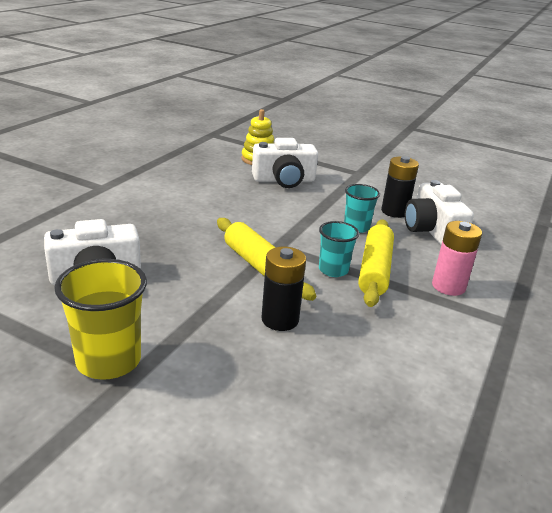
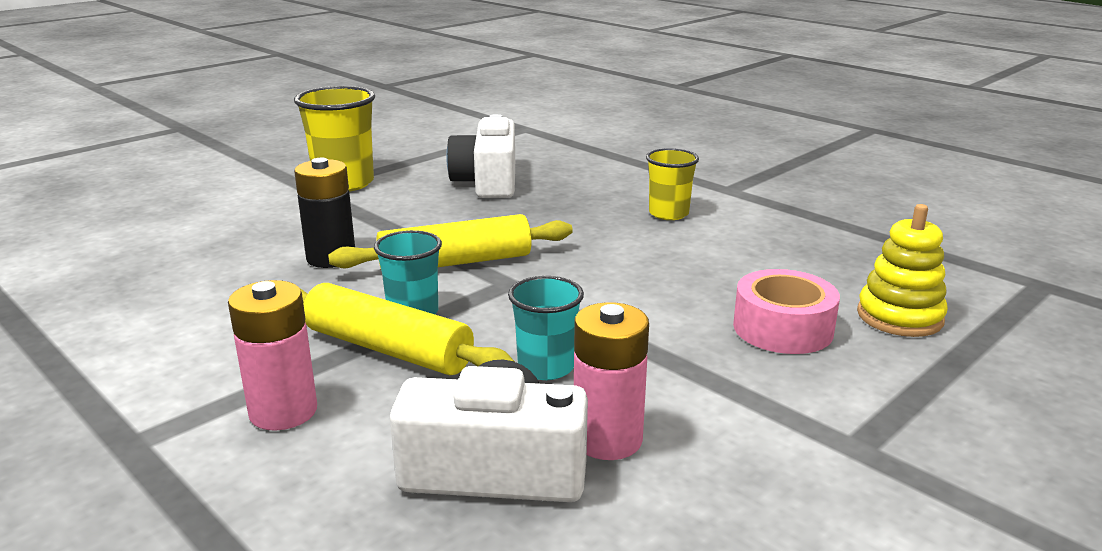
camera: 110 degrees right, 5 degrees down
white camera [252,138,318,188] -> pink tape [733,269,840,354]
black battery [381,156,419,218] -> pink battery [574,302,649,460]
none -> yellow cup [646,148,699,220]

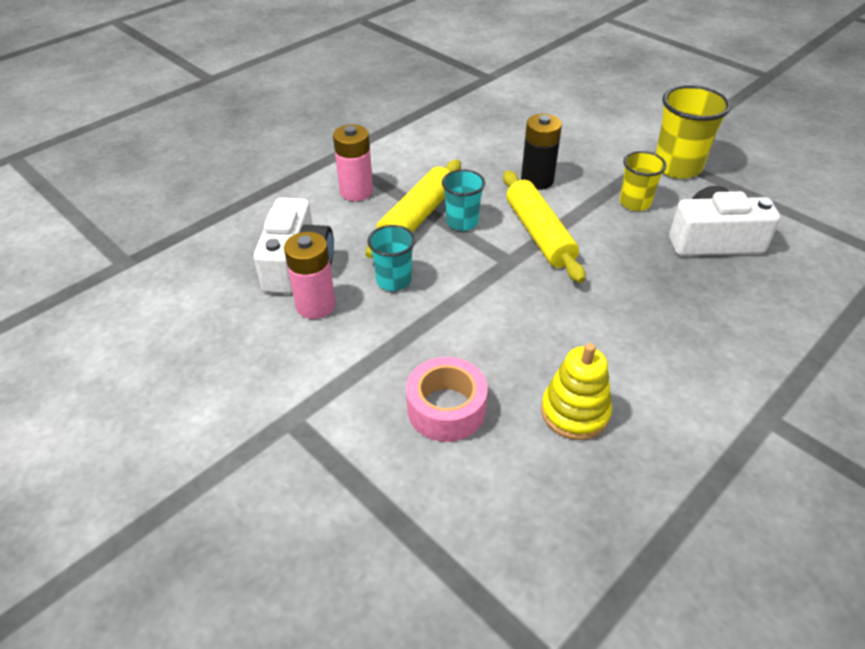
camera: 90 degrees right, 20 degrees up
yellow cup [646,148,699,220] -> yellow cup moved to [620,151,667,211]
yellow stacking toy [857,204,948,337] -> yellow stacking toy moved to [541,343,612,440]

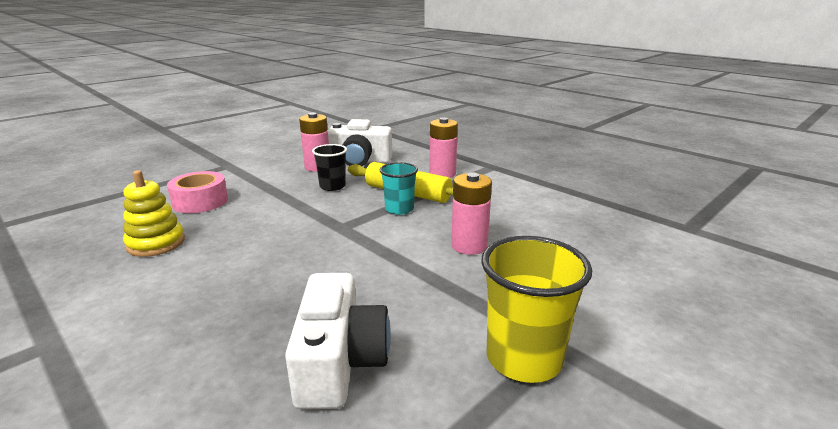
camera: 90 degrees right, 20 degrees down
turquoise cup [367,225,416,291] -> black cup [312,144,347,191]
yellow rolling pin [503,170,585,283] -> none
black battery [521,114,562,190] -> pink battery [451,173,492,255]
yellow cup [620,151,667,211] -> none

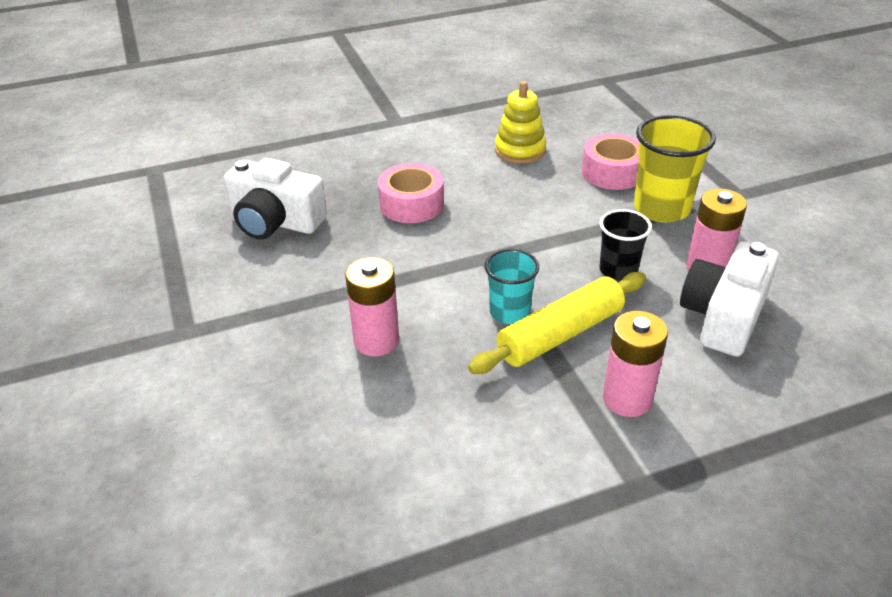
camera: 115 degrees right, 15 degrees up
yellow cup [481,236,592,383] -> yellow cup moved to [634,115,716,222]
none -> pink tape [378,163,444,223]

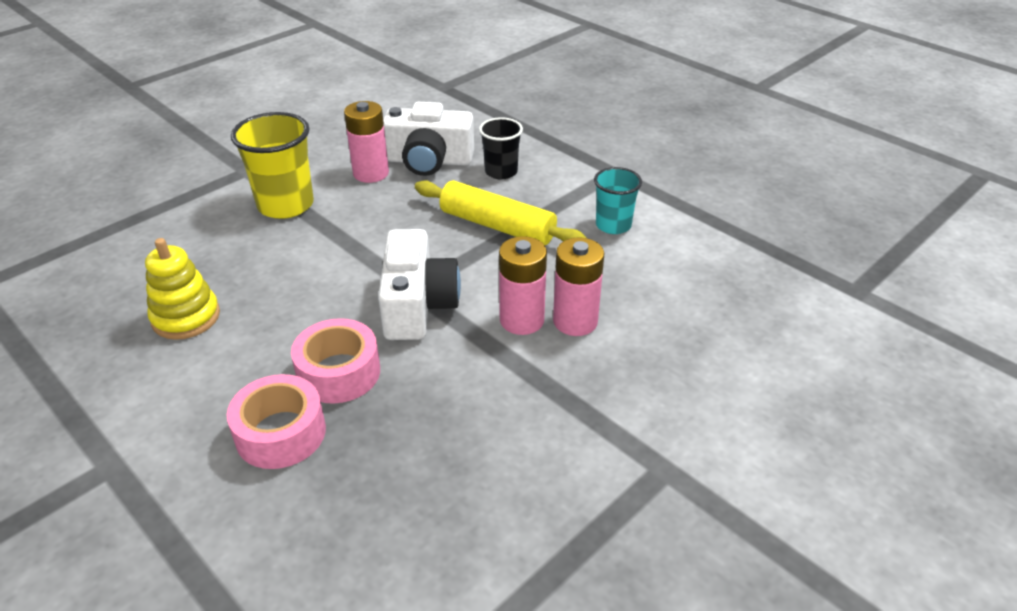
camera: 115 degrees left, 0 degrees up
white camera [224,158,327,240] -> white camera moved to [378,229,461,340]
turquoise cup [485,249,539,324] -> turquoise cup moved to [594,167,642,234]
pink tape [582,133,639,190] -> pink tape moved to [226,374,326,469]
black cup [599,209,652,281] -> black cup moved to [479,117,523,179]
pink battery [603,311,668,417] -> pink battery moved to [499,236,547,335]

